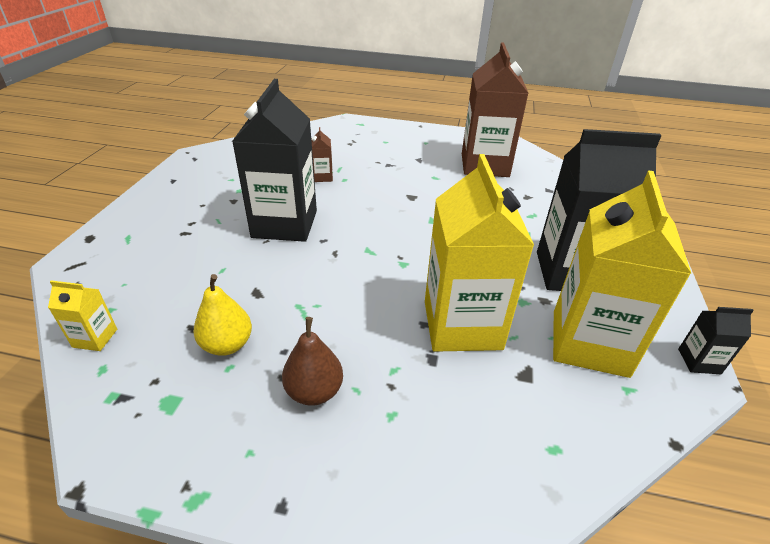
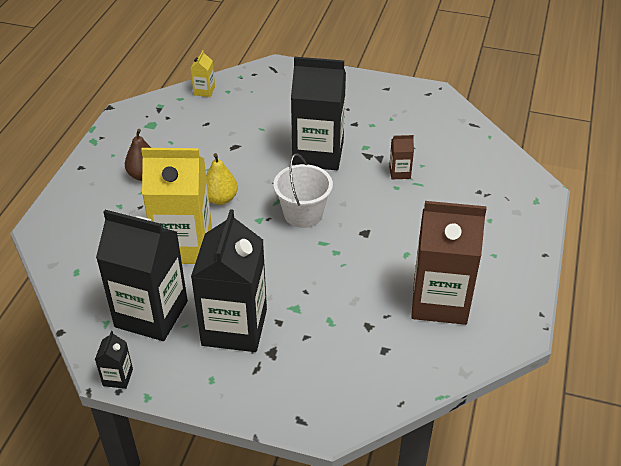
camera: 95 degrees right, 5 degrees up
yellow pear [194,274,252,356] -> yellow pear moved to [206,153,238,205]
yellow carton [553,170,692,378] -> black carton [96,210,188,341]
none -> white bucket [273,154,333,228]

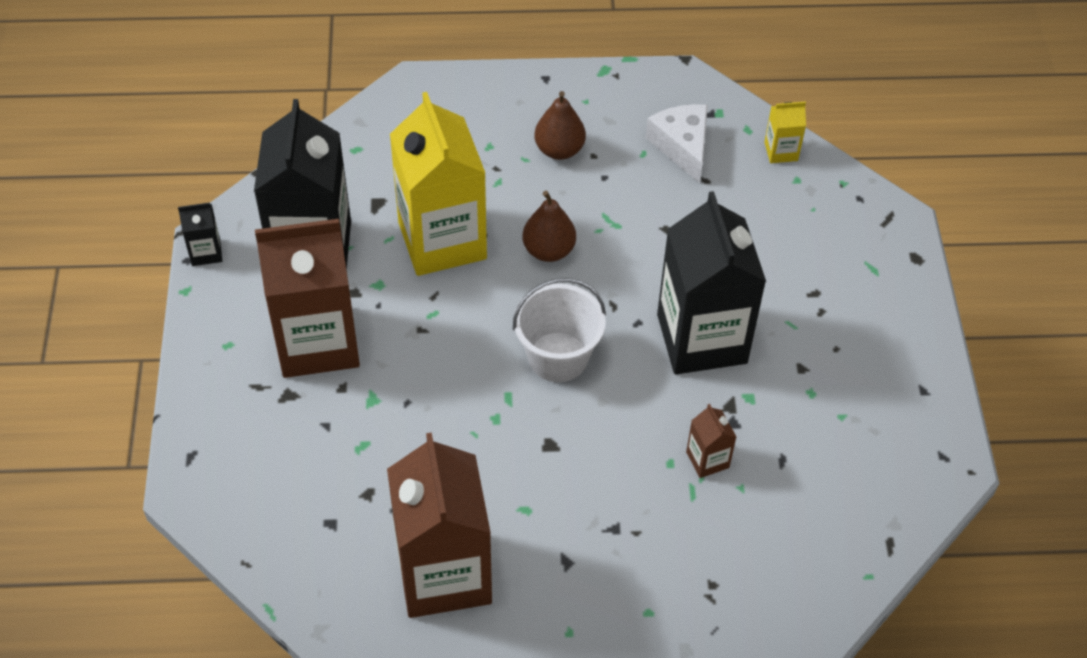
camera: 70 degrees right, 10 degrees up
black carton [191,209,267,352] -> brown carton [255,219,360,378]
yellow pear [206,153,238,205] -> brown pear [523,191,576,262]
none -> white cheese [646,104,708,183]

